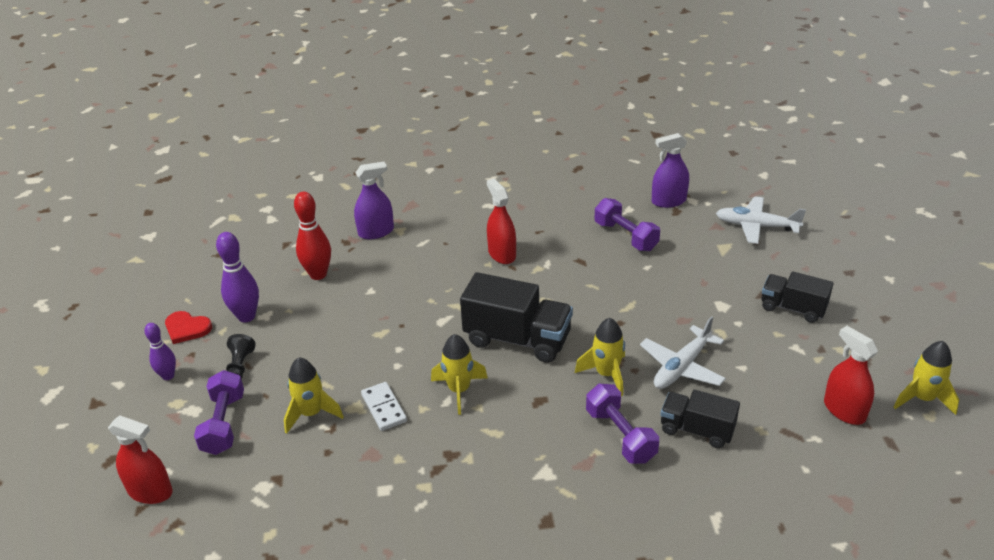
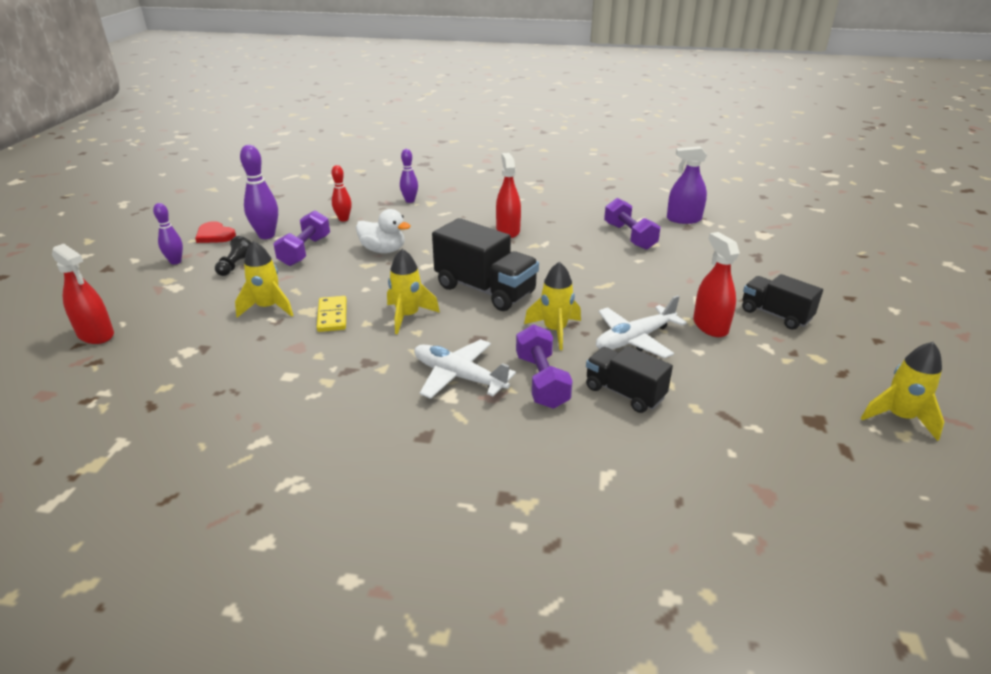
camera: 15 degrees right, 5 degrees down
purple dumbbell [194,370,244,455] -> purple dumbbell moved to [273,210,330,266]
red bowling pin [294,191,331,280] -> red bowling pin [331,165,352,222], size x0.64
purple spray bottle [354,162,394,239] -> purple bowling pin [400,149,418,203]
white domino [361,382,407,431] -> yellow domino [317,296,347,332]
white plane [716,196,806,244] -> white plane moved to [414,339,516,399]
red spray bottle [824,326,878,425] -> red spray bottle moved to [693,232,740,337]
none -> white duck [356,209,411,253]

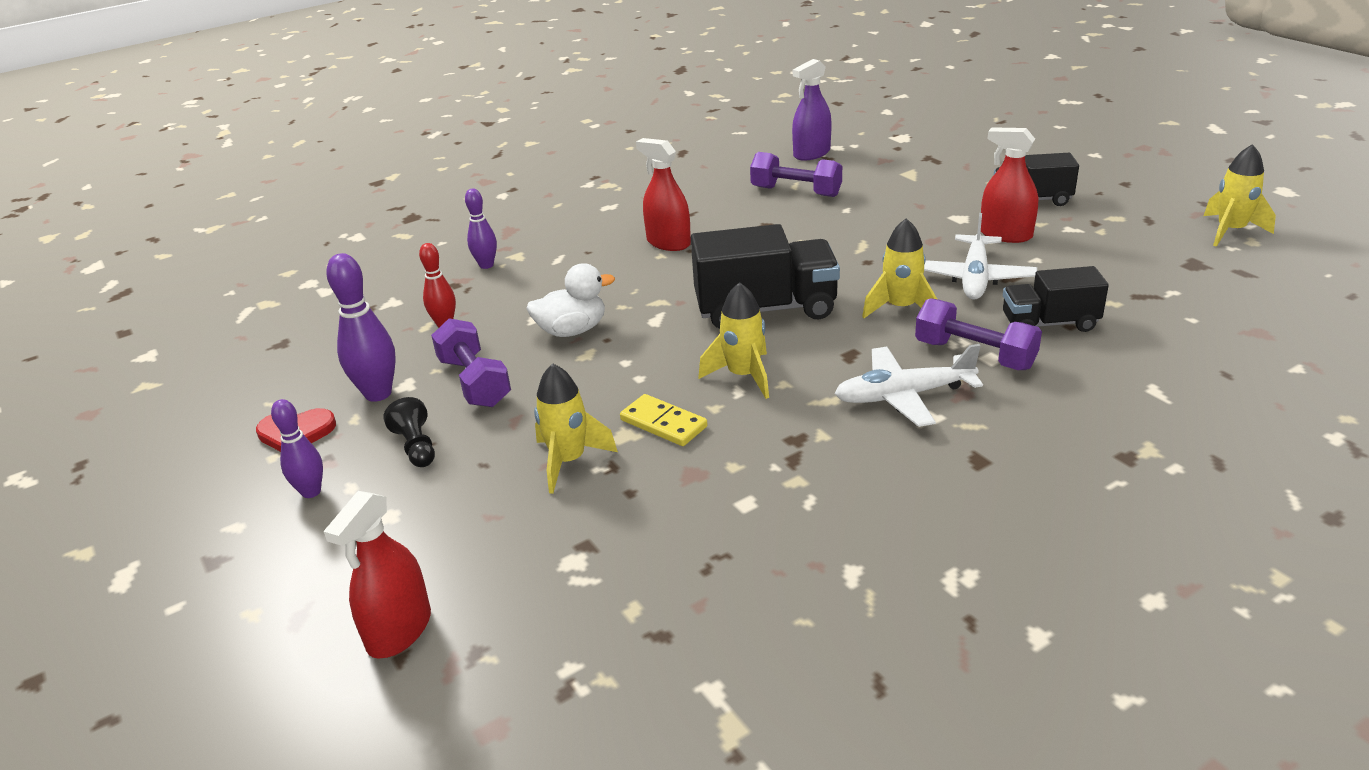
camera: 40 degrees left, 0 degrees up
red spray bottle [52,244,114,344] -> red spray bottle turned 120 degrees clockwise [324,491,431,658]

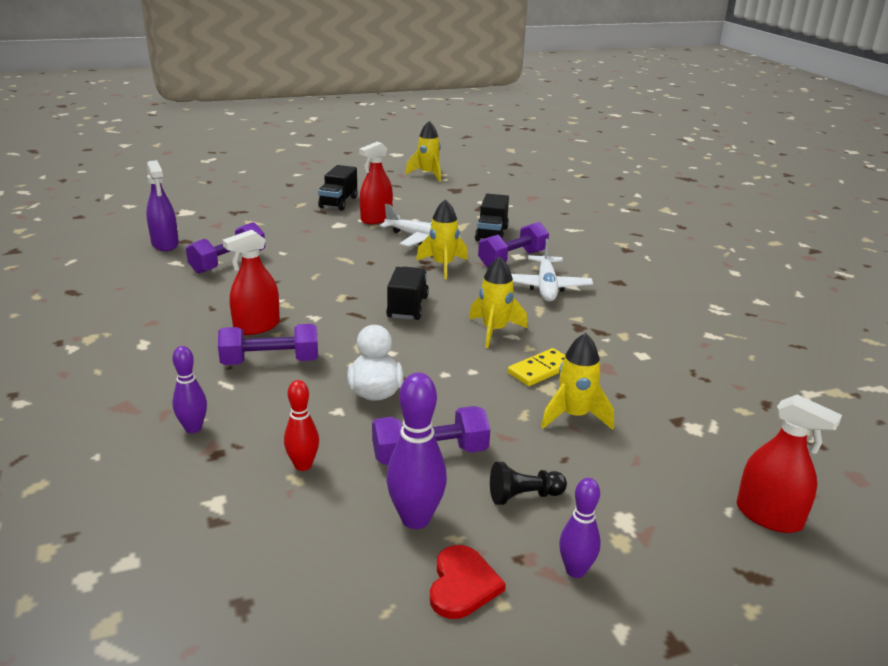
camera: 80 degrees left, 5 degrees down
black truck [691,224,840,329] -> black truck [386,267,429,320], size x0.62
none -> purple dumbbell [218,324,318,365]

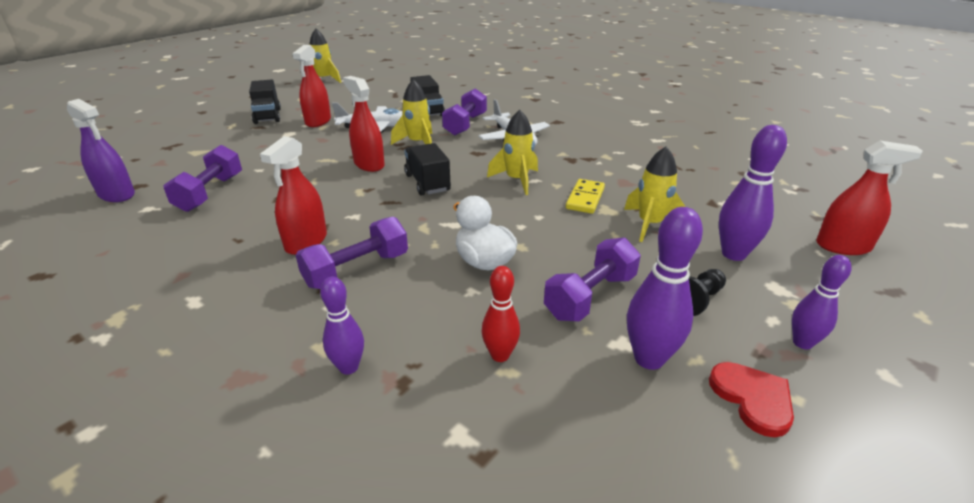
camera: 30 degrees left, 5 degrees up
none -> red spray bottle [343,76,385,172]
none -> purple bowling pin [719,125,787,261]

